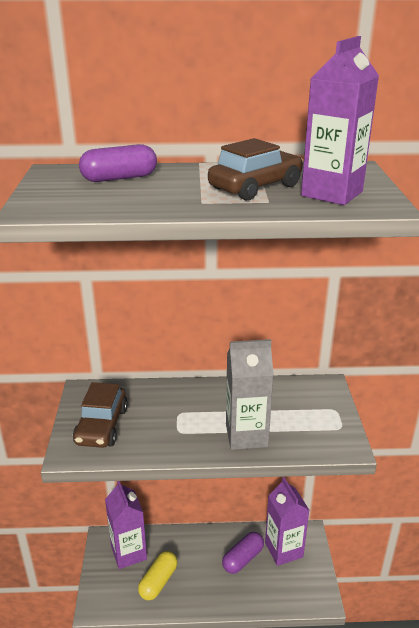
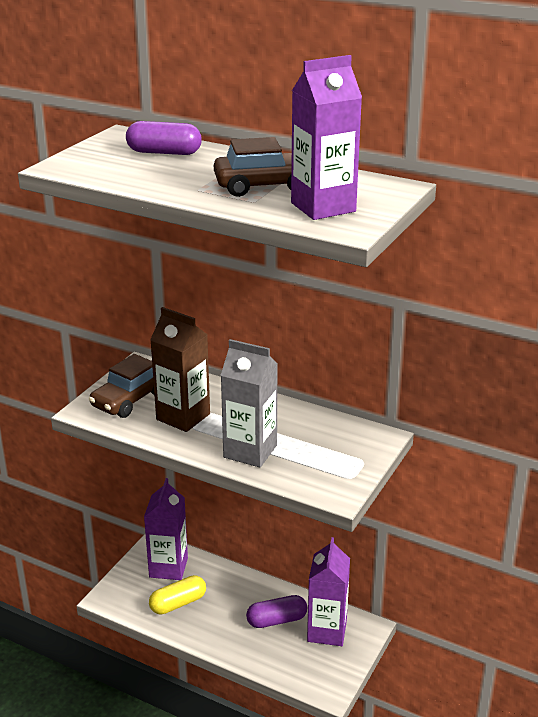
camera: 30 degrees right, 0 degrees up
none -> brown carton [150,307,210,432]

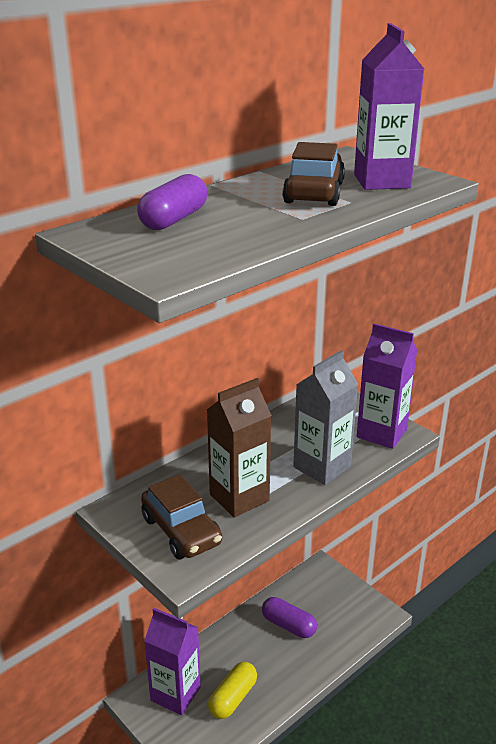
camera: 70 degrees left, 0 degrees up
yellow capsule [149,575,206,615] -> yellow capsule turned 45 degrees clockwise [208,662,257,719]
purple capsule [246,595,307,628] -> purple capsule turned 60 degrees counterclockwise [262,597,317,638]
purple carton [307,537,350,646] -> purple carton moved to [357,323,417,449]

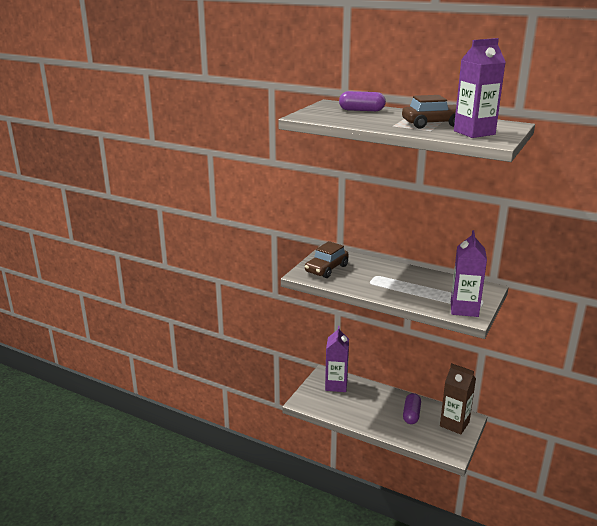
camera: 70 degrees right, 5 degrees down
brown carton [207,378,272,518] -> brown carton moved to [440,363,476,435]
yellow capsule [208,662,257,719] -> none
grey carton [293,350,358,485] -> none

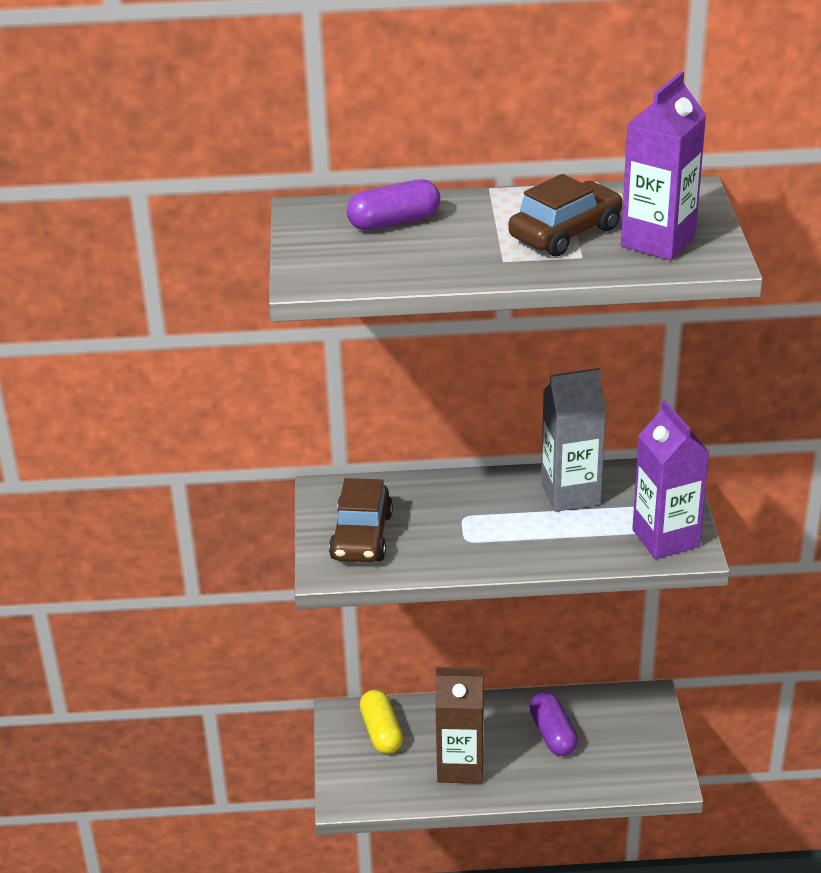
camera: 30 degrees left, 10 degrees up
purple carton [325,326,349,392] -> yellow capsule [359,690,403,754]
brown carton [440,363,476,435] -> brown carton moved to [435,667,484,784]
none -> grey carton [541,368,606,512]

